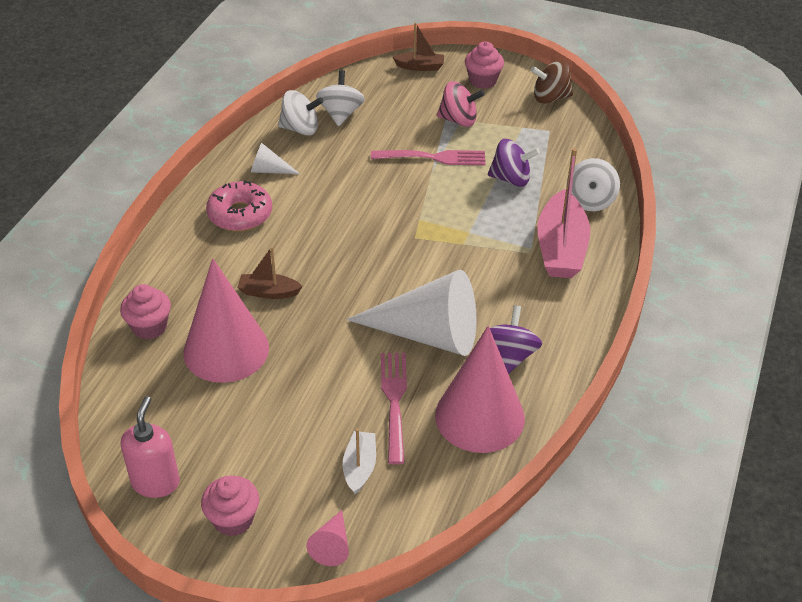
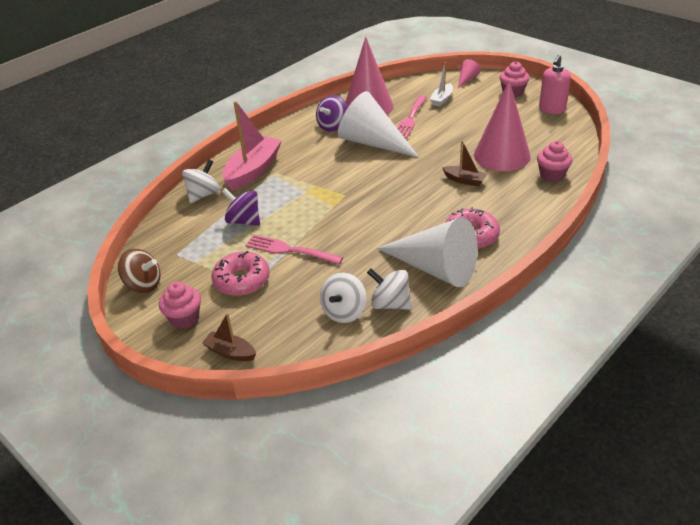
camera: 155 degrees left, 5 degrees down
white cone [251,143,300,174] -> white cone [377,217,478,287], size x2.32
pink spinning top [437,81,485,127] -> pink donut [212,251,270,296]

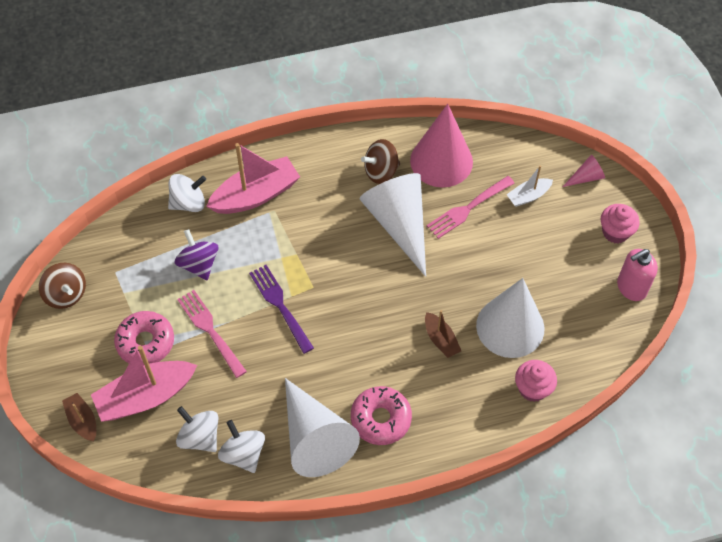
camera: 30 degrees right, 20 degrees up
pink cupcake [159,282,201,329] -> none
purple spinning top [316,95,348,132] -> brown spinning top [361,139,400,184]
white spinning top [320,273,367,323] -> white spinning top turned 75 degrees clockwise [176,406,218,452]
pink cone [474,80,531,171] -> white cone [476,278,545,358]
none -> pink boat [91,345,197,422]
none -> purple fork [249,265,314,354]

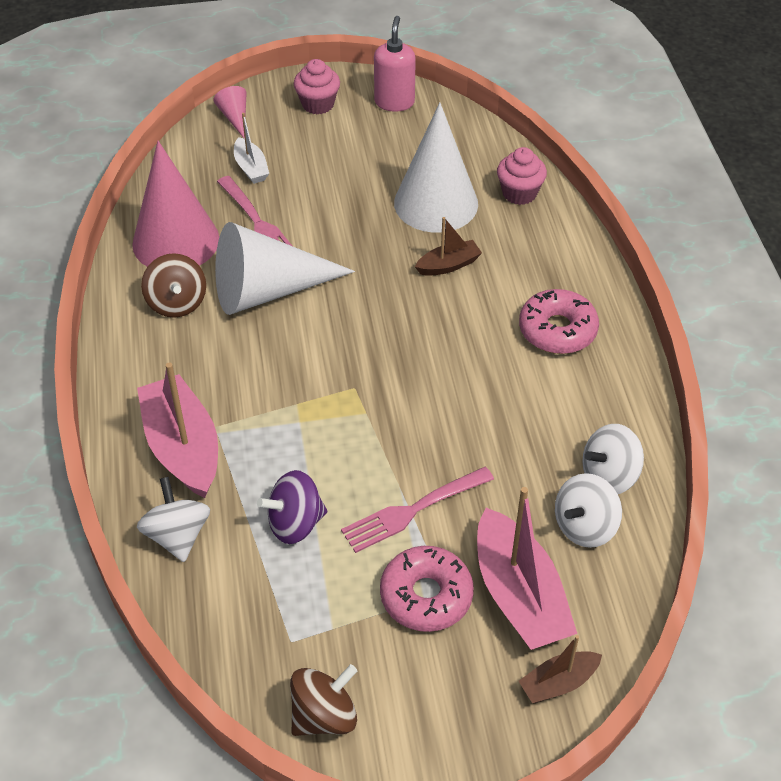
camera: 85 degrees left, 10 degrees down
purple fork [249,265,314,354] -> none
white cone [285,378,360,477] -> none
pink soap dispenser [617,249,658,301] -> pink soap dispenser turned 150 degrees counterclockwise [374,16,416,112]

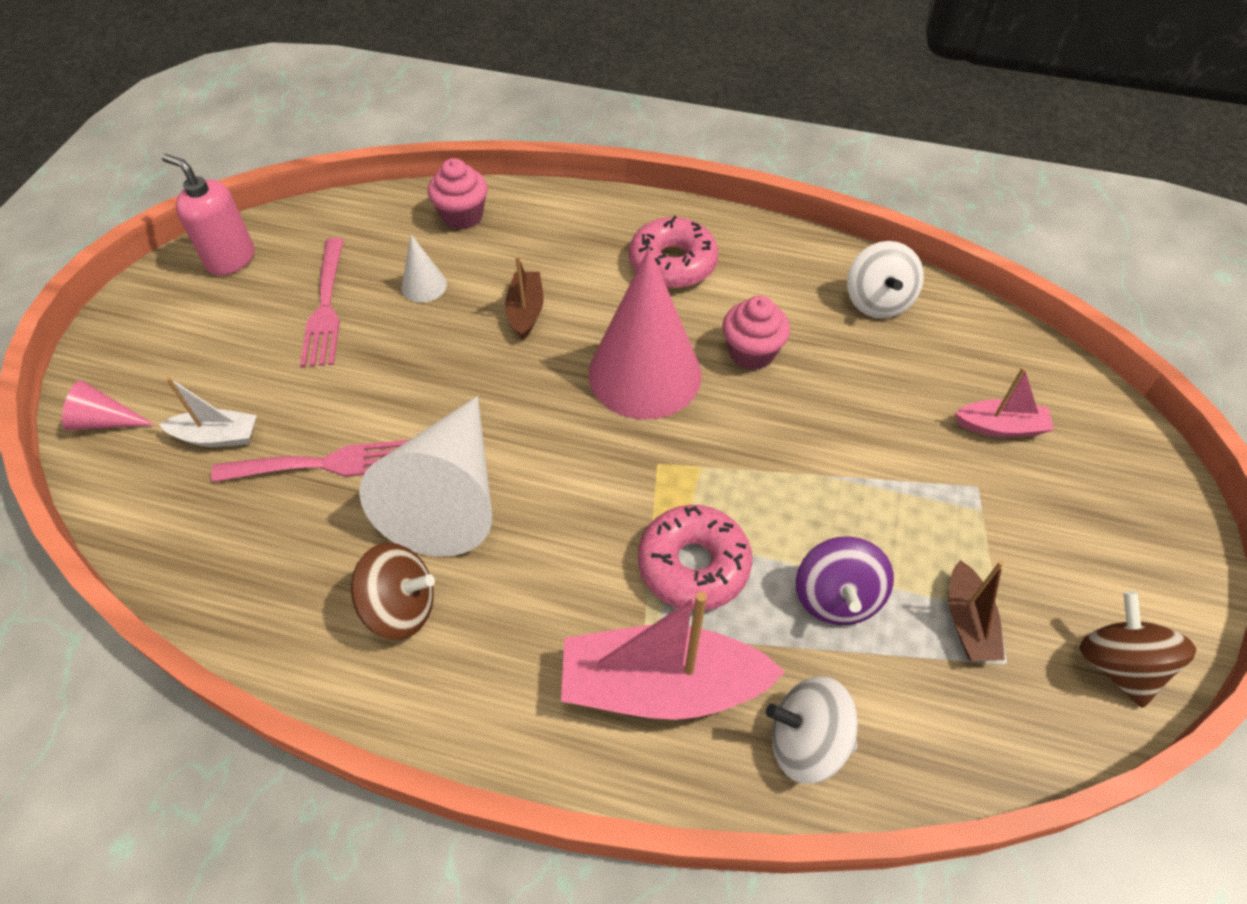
camera: 65 degrees left, 5 degrees up
pink cone [132,141,219,267] -> pink cone moved to [589,247,702,419]
pink cupcake [294,59,340,115] -> pink cupcake moved to [723,296,790,370]
pink fork [341,467,494,553] -> pink fork moved to [300,238,344,367]
pink donut [380,546,474,632] -> pink donut moved to [638,505,752,611]
white cone [394,102,478,233] -> white cone [401,235,447,302], size x0.43
pink boat [477,487,577,650] -> pink boat [955,367,1054,437], size x0.52
brown boat [519,635,602,703] -> brown boat moved to [948,560,1005,661]
white spinning top [555,473,622,548] -> none

